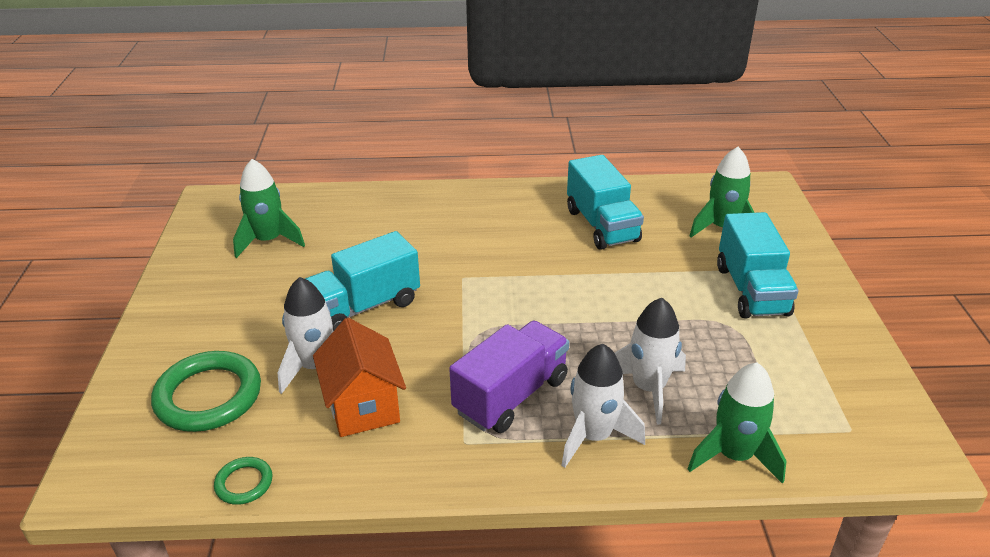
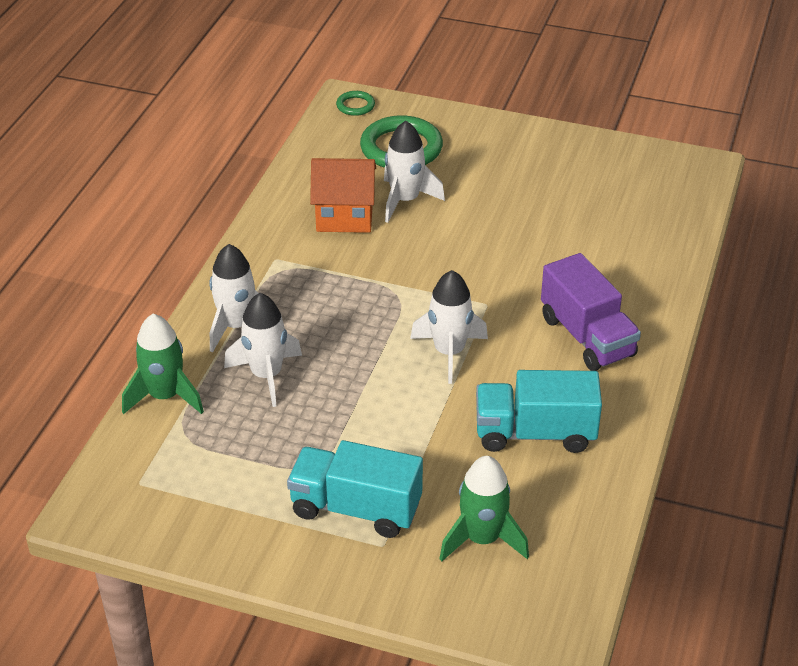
camera: 110 degrees right, 5 degrees up
green ring [214,457,272,505] -> green ring moved to [336,91,375,116]
green rocket [233,159,305,258] -> none
turquoise truck [305,231,420,331] -> none
purple truck [449,321,569,433] -> purple truck moved to [541,253,641,371]
none -> white rocket [410,270,488,384]

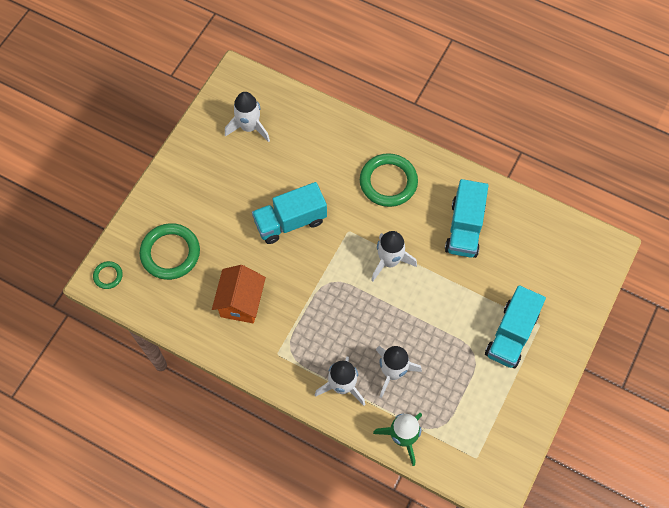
camera: 80 degrees left, 25 degrees up
white rocket [384,121,445,223] -> white rocket moved to [225,92,270,142]
green rocket [439,456,529,561] -> none
purple truck [541,253,641,371] -> green ring [360,153,418,207]
none -> turquoise truck [252,182,327,244]

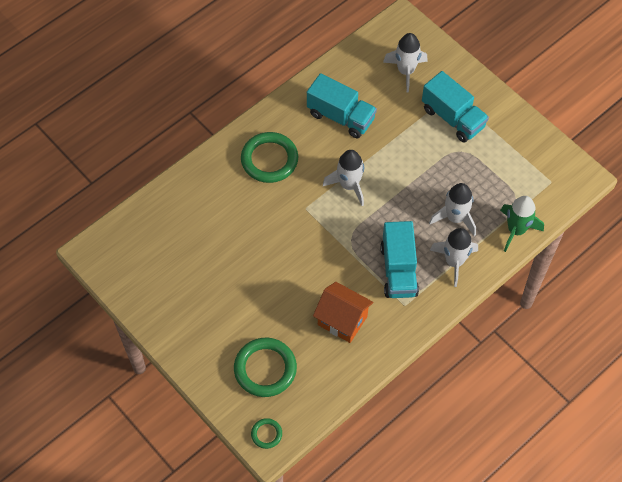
camera: 70 degrees left, 5 degrees down
white rocket [225,92,270,142] -> white rocket moved to [383,33,428,93]
turquoise truck [252,182,327,244] -> turquoise truck moved to [380,221,419,298]

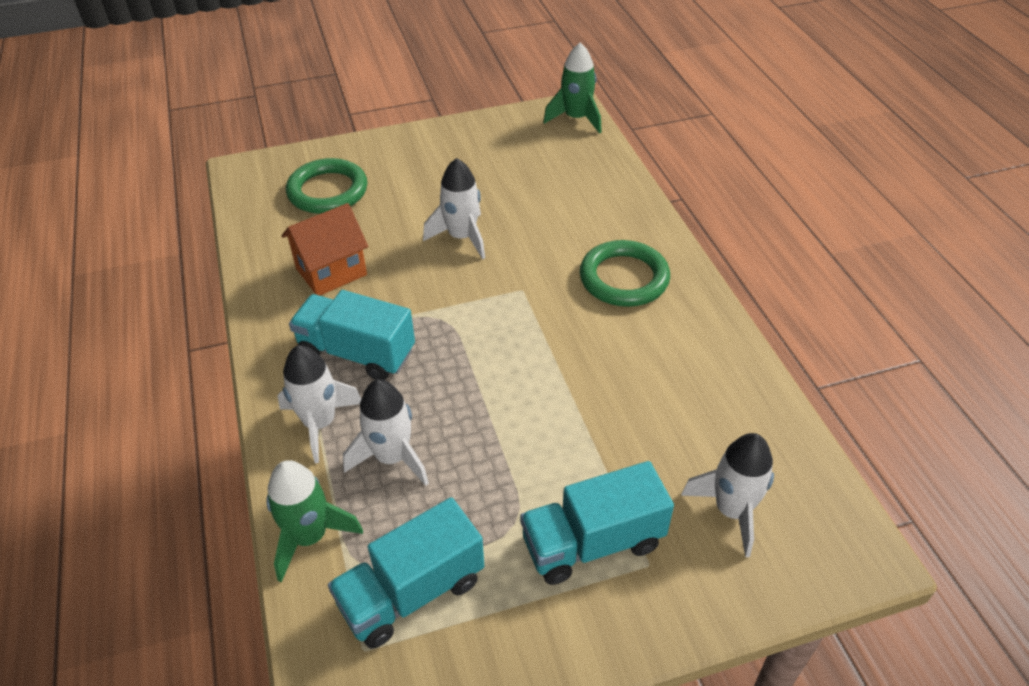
camera: 115 degrees right, 15 degrees down
green ring [251,418,282,449] -> none
turquoise truck [307,73,377,138] -> turquoise truck moved to [328,497,484,649]
white rocket [323,150,364,206] -> white rocket moved to [423,158,485,259]
none -> green rocket [543,43,602,134]

